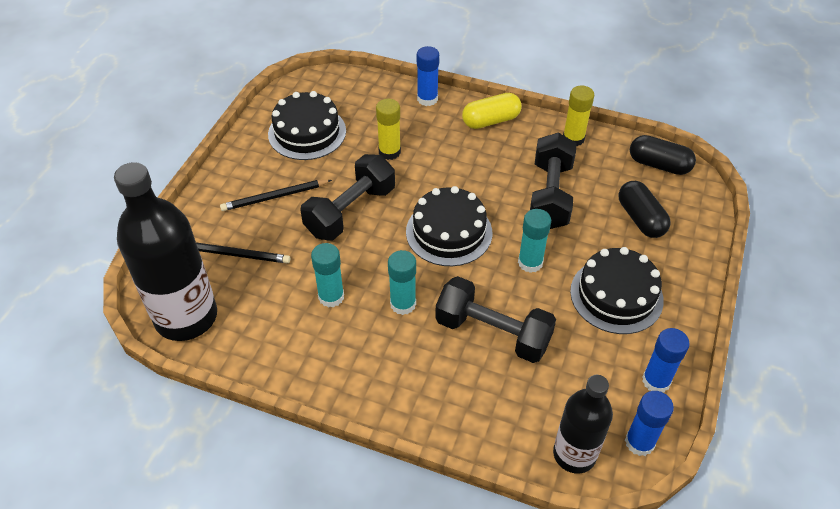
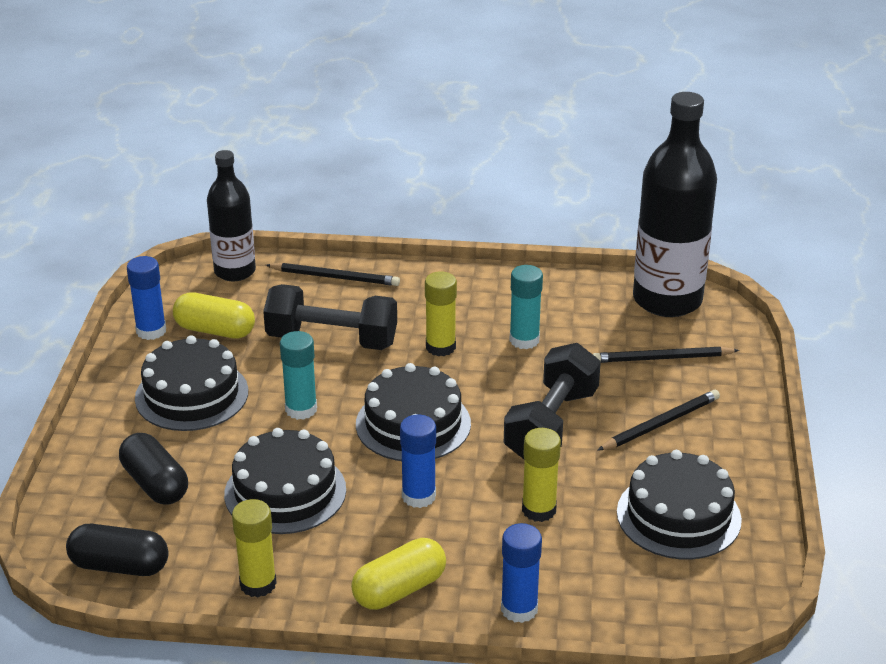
camera: 165 degrees right, 15 degrees down
turquoise glue stick [388,250,416,315] -> yellow glue stick [425,271,457,356]
black dumbbell [530,133,576,229] -> black cake [224,428,346,534]
blue glue stick [625,391,674,456] -> blue glue stick moved to [400,415,436,508]
none -> yellow capsule [173,292,255,339]
none -> black pencil [266,263,400,286]

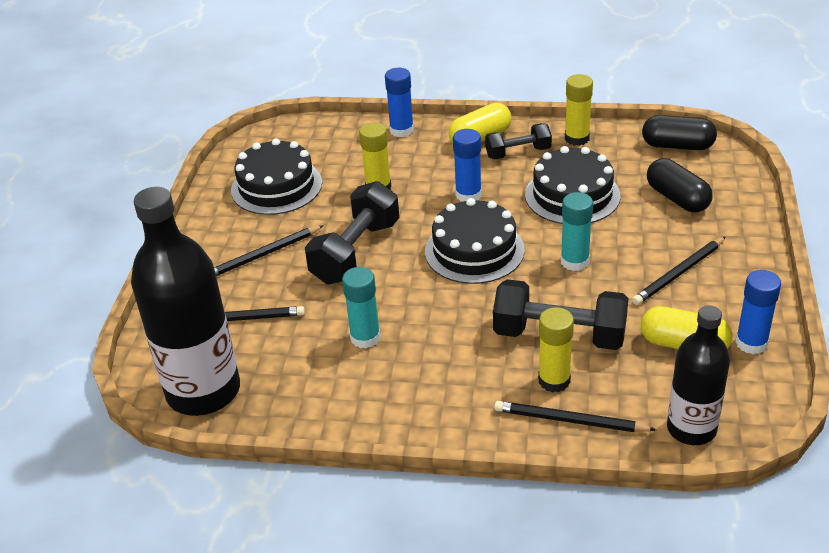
camera: 175 degrees left, 5 degrees up
black cake [135,335,248,431] -> black pencil [632,237,726,305]
yellow glue stick [425,271,457,356] -> yellow glue stick moved to [538,307,574,393]
none -> black dumbbell [485,123,552,159]

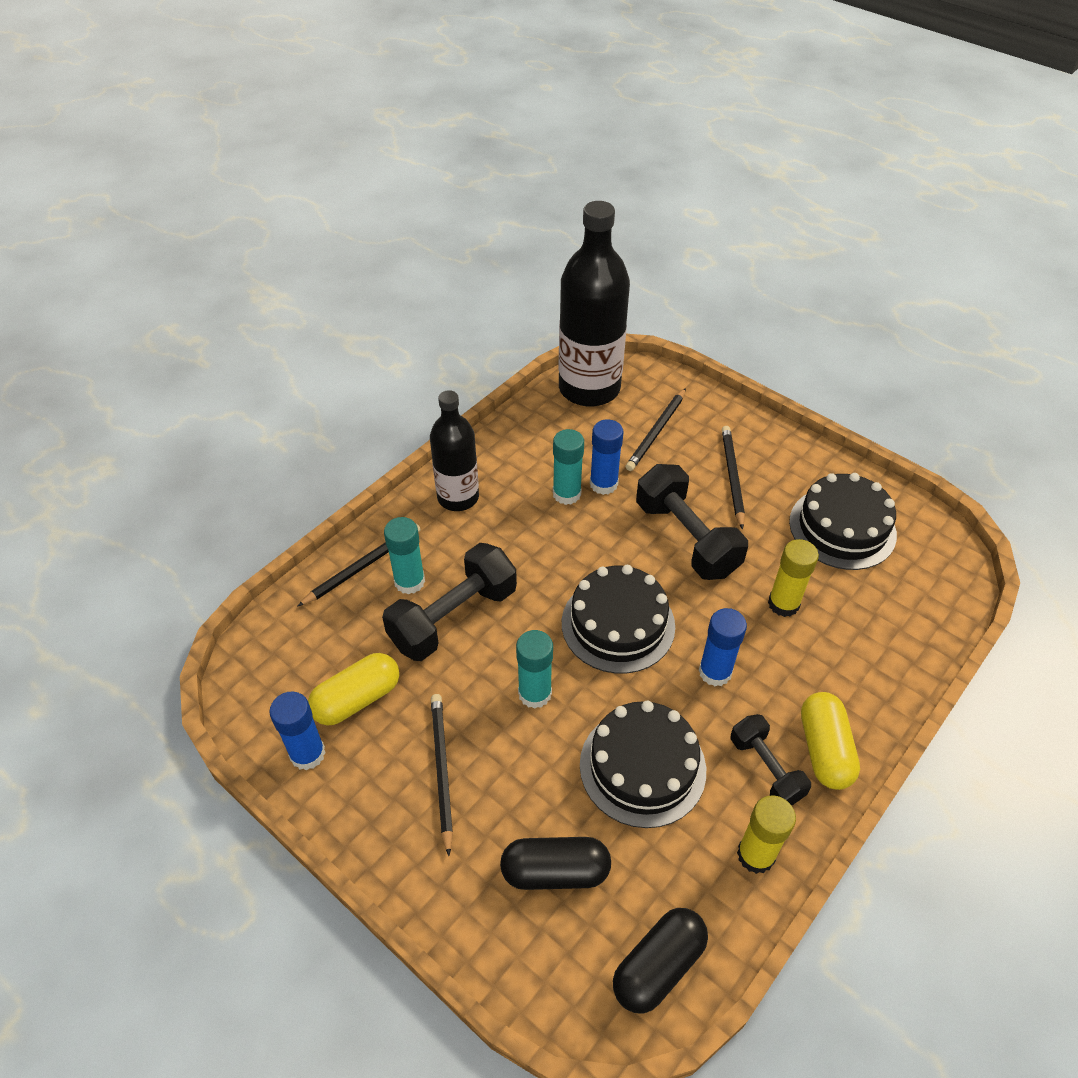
camera: 120 degrees right, 10 degrees up
blue glue stick [385,68,414,137] -> blue glue stick moved to [590,419,624,495]
black dumbbell [485,123,552,159] -> black dumbbell turned 45 degrees counterclockwise [730,714,811,805]
yellow glue stick [538,307,574,393] -> turquoise glue stick [384,517,425,594]
black bottle [667,305,730,445] -> black bottle moved to [430,390,479,511]

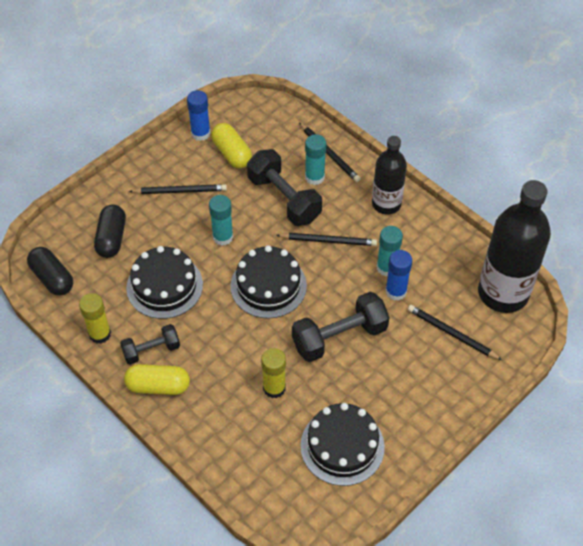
camera: 95 degrees right, 5 degrees up
blue glue stick [699,608,747,686] -> none
black pencil [722,426,745,530] -> black pencil moved to [276,233,377,246]

